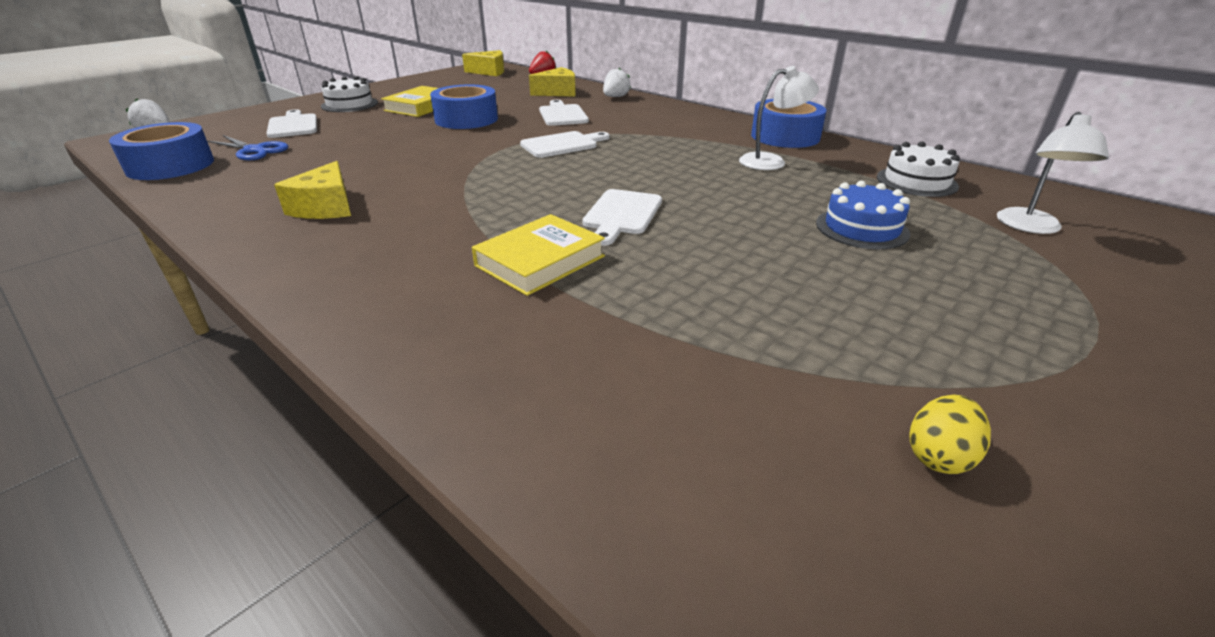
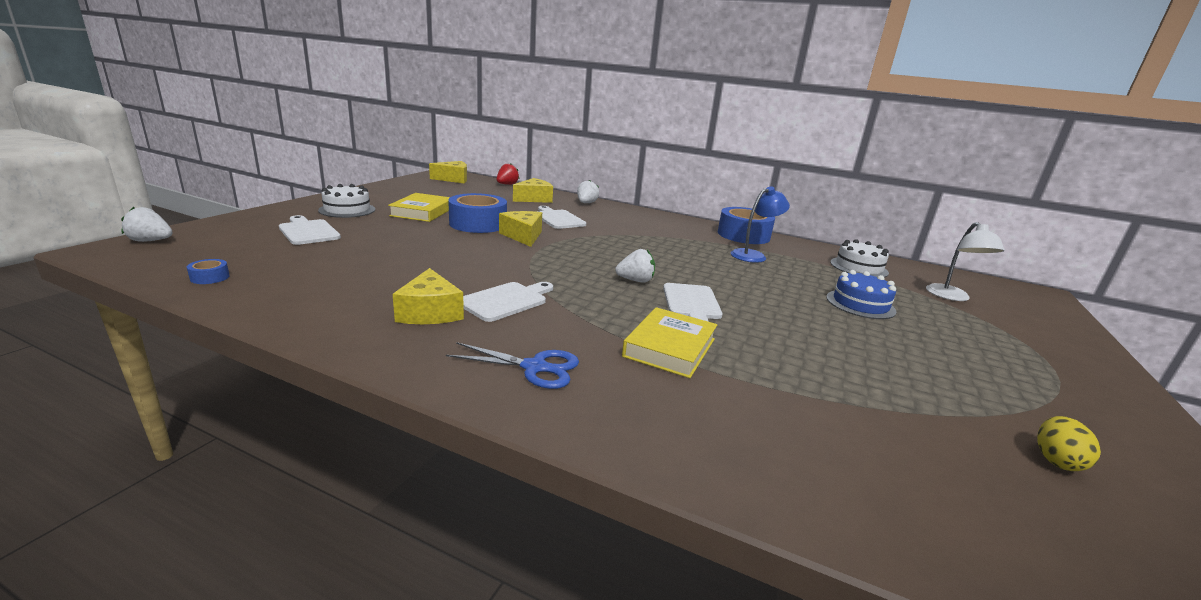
camera: 20 degrees left, 10 degrees down
blue tape [109,122,214,180] -> blue tape [187,259,230,284], size x0.40
blue scissors [207,135,288,161] -> blue scissors moved to [446,342,579,389]
white cutting board [520,131,610,158] -> white cutting board moved to [463,282,553,322]
white lamp [739,66,819,170] -> blue lamp [731,187,790,263]
none -> yellow cheese [499,211,542,247]
none -> white strawberry [615,249,655,283]

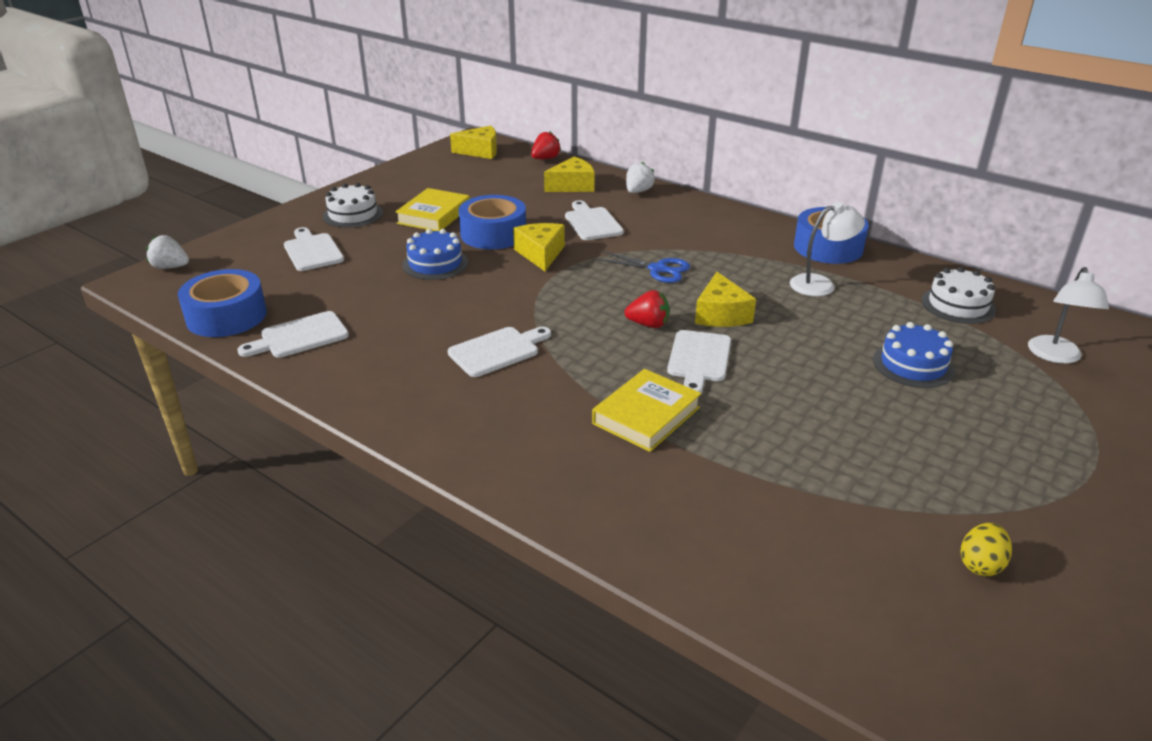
camera: 15 degrees right, 10 degrees up
blue tape [187,259,230,284] -> blue tape [178,269,267,337], size x2.47
yellow cheese [393,268,464,324] -> yellow cheese moved to [695,272,756,327]
blue scissors [446,342,579,389] -> blue scissors moved to [596,251,690,283]
white strawberry [615,249,655,283] -> red strawberry [625,290,669,328]
blue lamp [731,187,790,263] -> white lamp [790,202,865,296]
none -> white cutting board [237,311,349,358]
none -> blue cake [402,229,468,280]

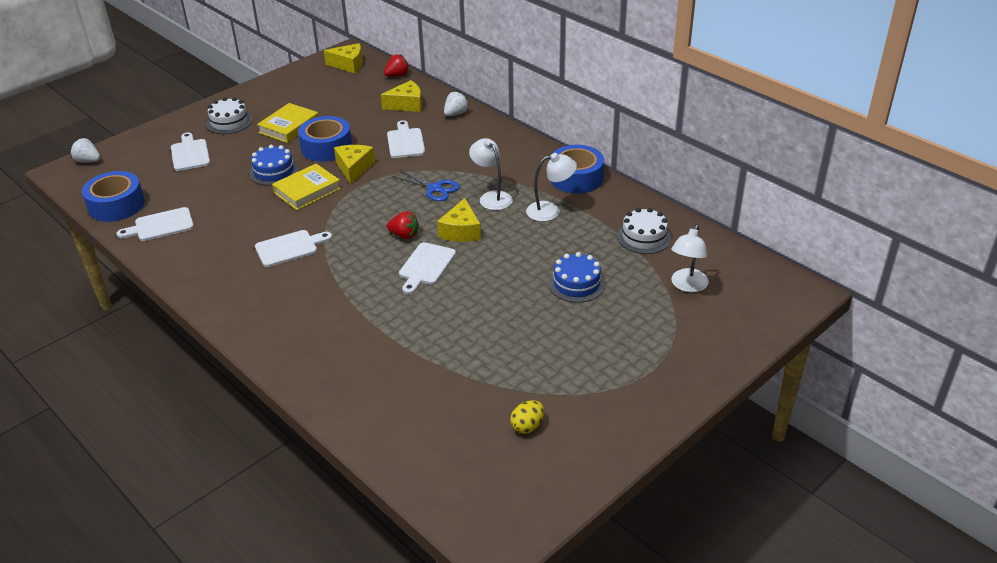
camera: 10 degrees right, 5 degrees up
yellow book [592,369,701,452] -> yellow book moved to [272,164,341,210]
none -> white lamp [469,138,513,210]

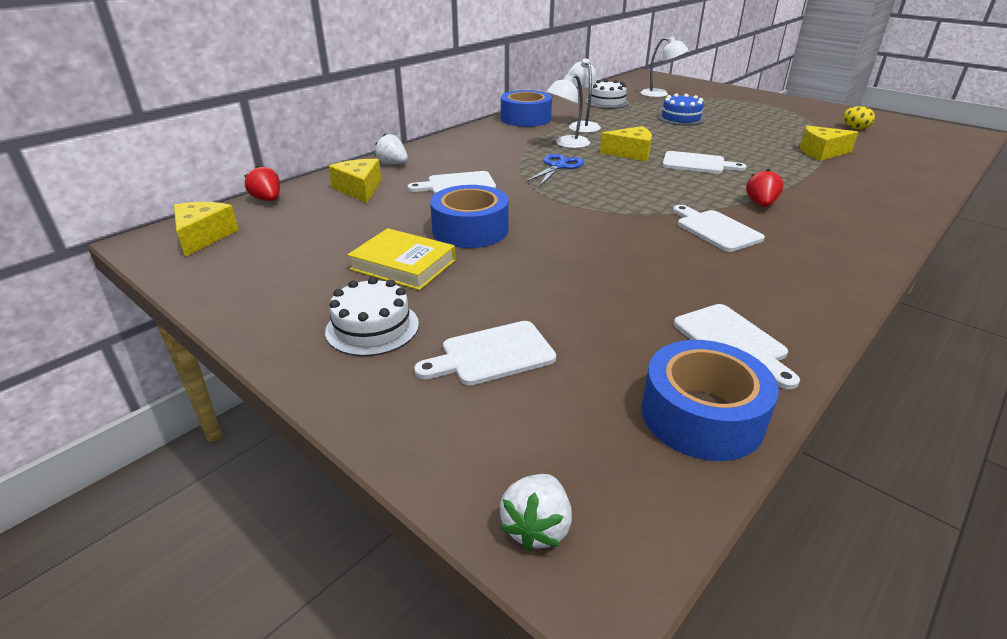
camera: 95 degrees left, 5 degrees down
blue cake [249,145,299,186] -> none
yellow book [272,164,341,210] -> none
yellow cheese [334,145,375,184] -> yellow cheese moved to [800,126,858,161]
red strawberry [387,211,419,239] -> red strawberry moved to [746,169,784,207]

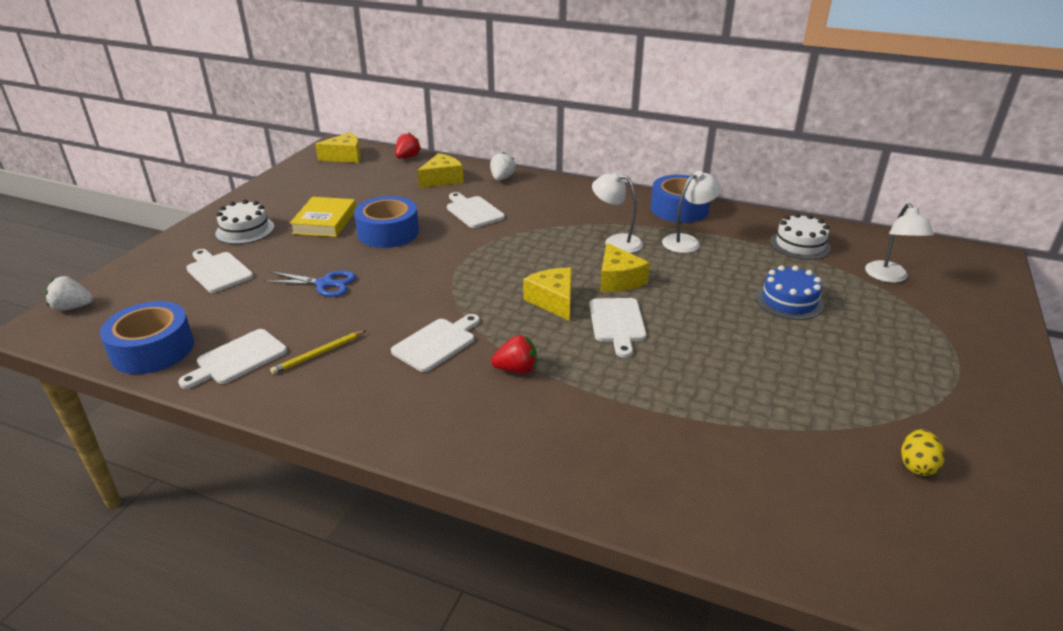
camera: 70 degrees right, 0 degrees up
blue scissors [526,154,584,186] -> blue scissors moved to [263,270,356,297]
yellow cheese [800,126,858,161] -> yellow cheese moved to [523,268,572,321]
none -> yellow pencil [270,330,366,374]

